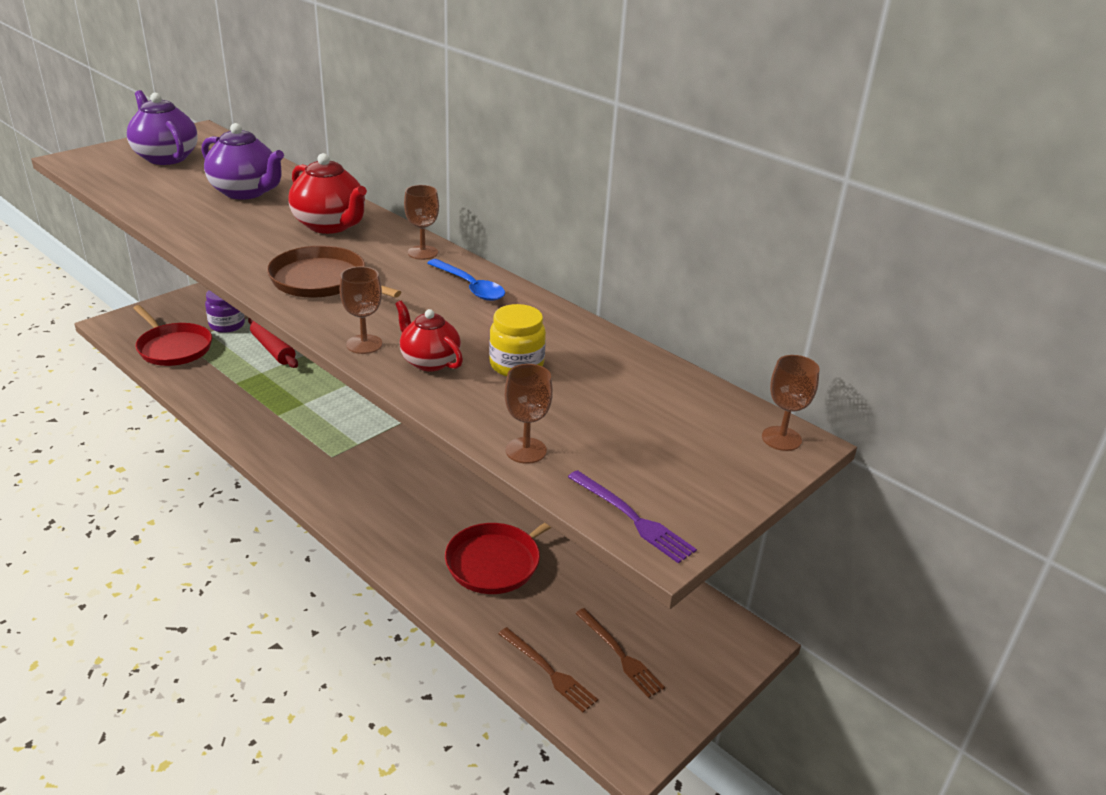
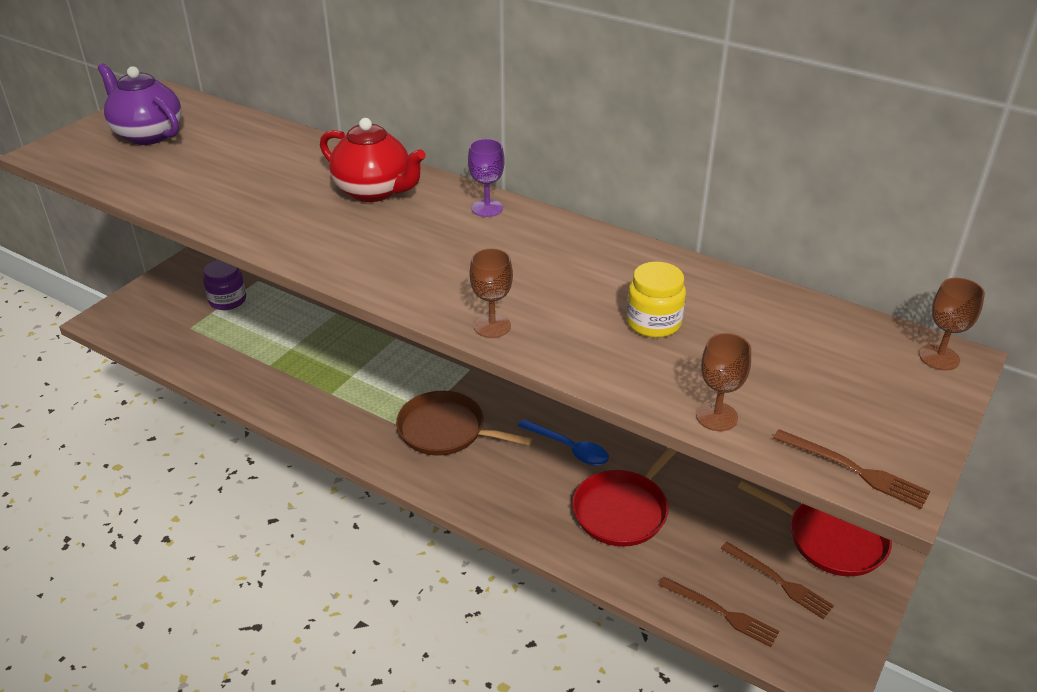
camera: 10 degrees left, 5 degrees up
red pan [133,305,212,366] -> red pan moved to [738,481,892,576]
purple teapot [202,123,284,200] -> none
red rolling pin [248,318,298,368] -> none
brown pan [267,246,401,298] -> brown pan moved to [396,391,532,456]
red teapot [395,301,463,372] -> none
brown goblet [404,185,439,260] -> purple goblet [468,139,505,217]
blue spoon [427,259,505,301] -> blue spoon moved to [518,419,609,466]
purple fork [568,470,697,564] -> brown fork [773,429,930,509]

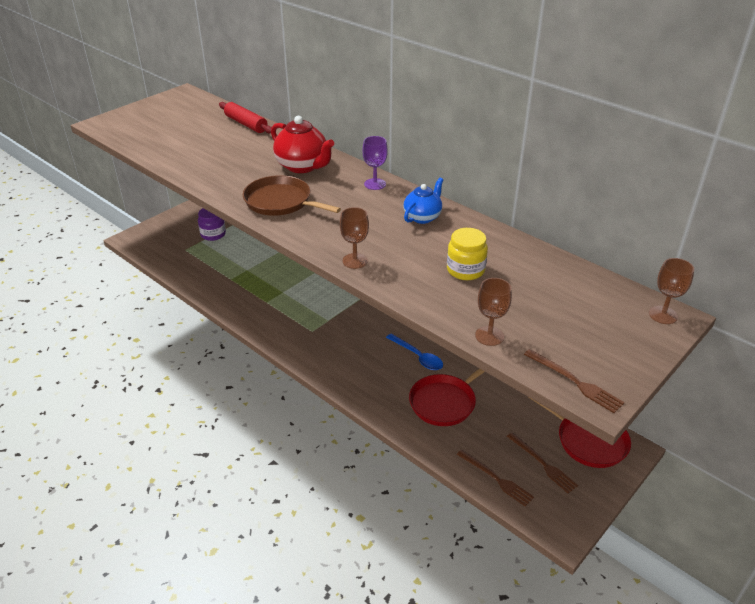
camera: 10 degrees right, 0 degrees up
purple teapot [97,63,182,145] -> none
brown pan [396,391,532,456] -> brown pan moved to [243,175,341,216]
none -> red rolling pin [219,102,272,133]
none -> blue teapot [403,178,444,224]

